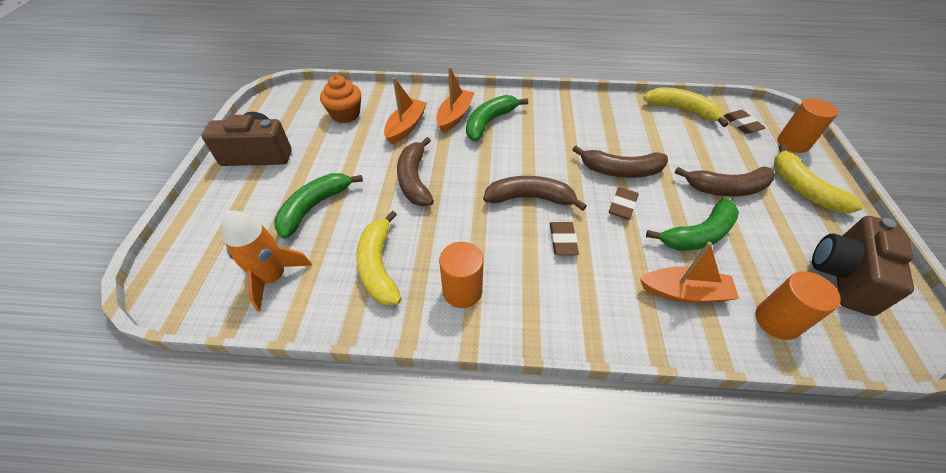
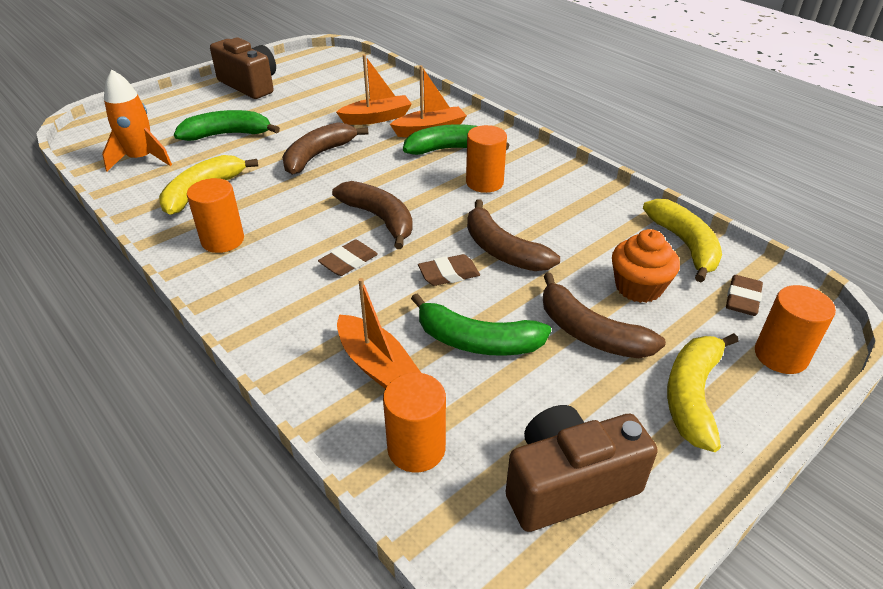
camera: 45 degrees right, 10 degrees down
orange cupcake [320,75,361,123] -> orange cupcake moved to [612,229,680,303]
none -> orange cylinder [466,125,507,193]

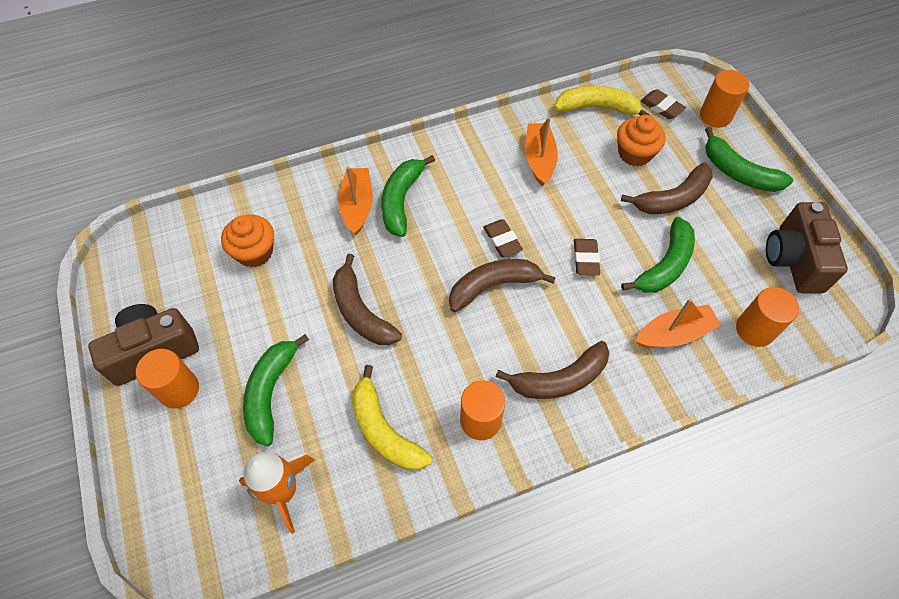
camera: 70 degrees left, 20 degrees up
brown eraser [318,240,378,276] -> brown eraser moved to [483,219,523,258]
orange boat [336,54,412,125] -> orange boat moved to [525,117,558,186]
orange cylinder [466,125,507,193] -> orange cylinder moved to [136,349,199,409]
brown banana [467,199,560,271] -> brown banana moved to [495,341,609,399]
yellow banana [667,333,738,452] -> green banana [705,127,793,192]
none -> orange cupcake [221,215,274,267]

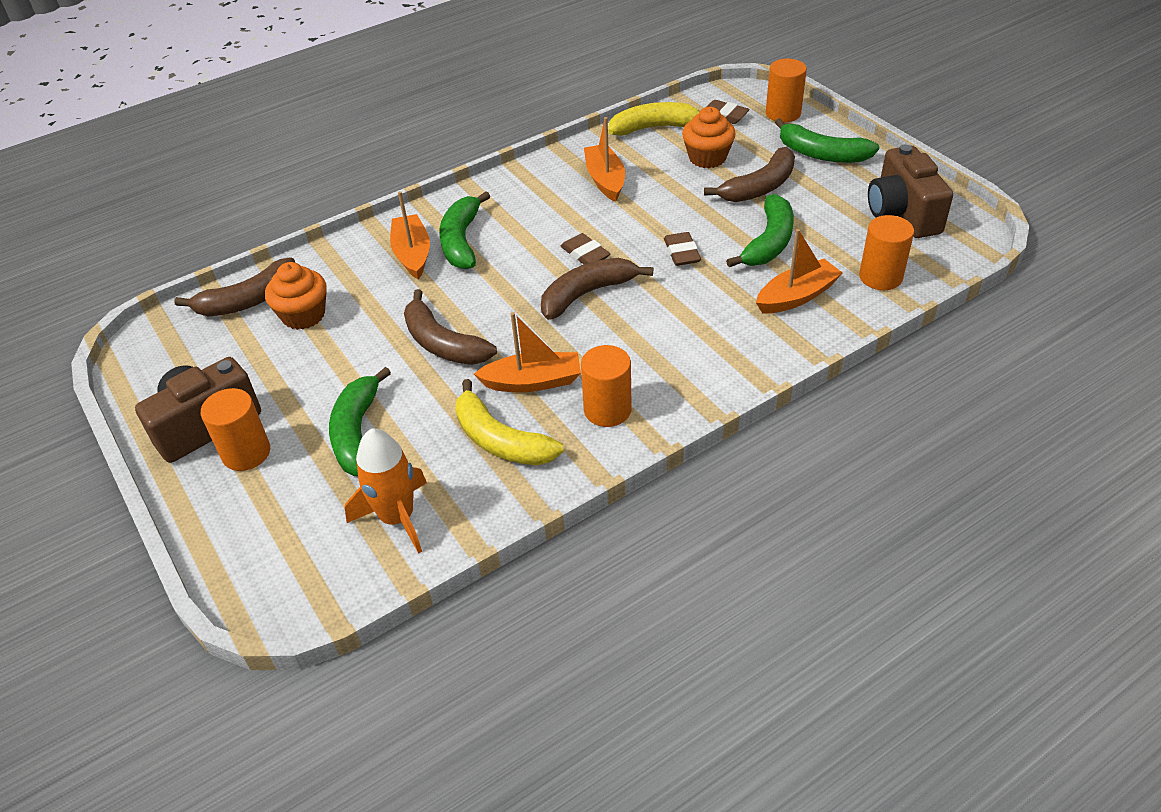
camera: 10 degrees left, 15 degrees down
brown banana [495,341,609,399] -> brown banana moved to [174,257,295,316]
none -> orange boat [474,312,581,393]

